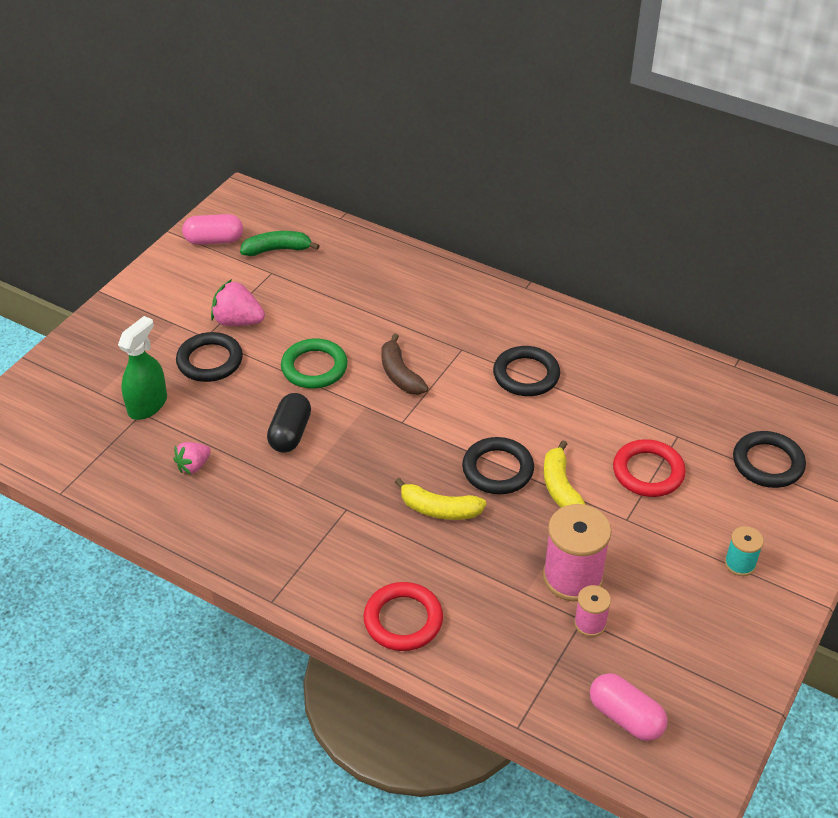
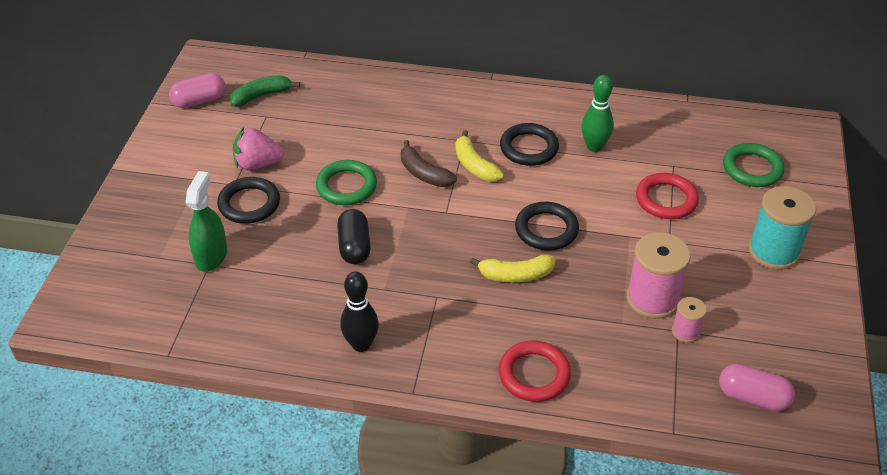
camera: 20 degrees left, 0 degrees up
pink strawberry [173,442,211,475] -> none
yellow banana [544,440,585,508] -> yellow banana moved to [455,130,504,181]
turquoise spool [725,526,764,576] -> turquoise spool [748,186,816,270], size x1.91
black ring [733,431,806,488] -> green ring [723,143,785,187]
none -> black bowling pin [340,271,379,352]
none -> green bowling pin [581,75,614,152]

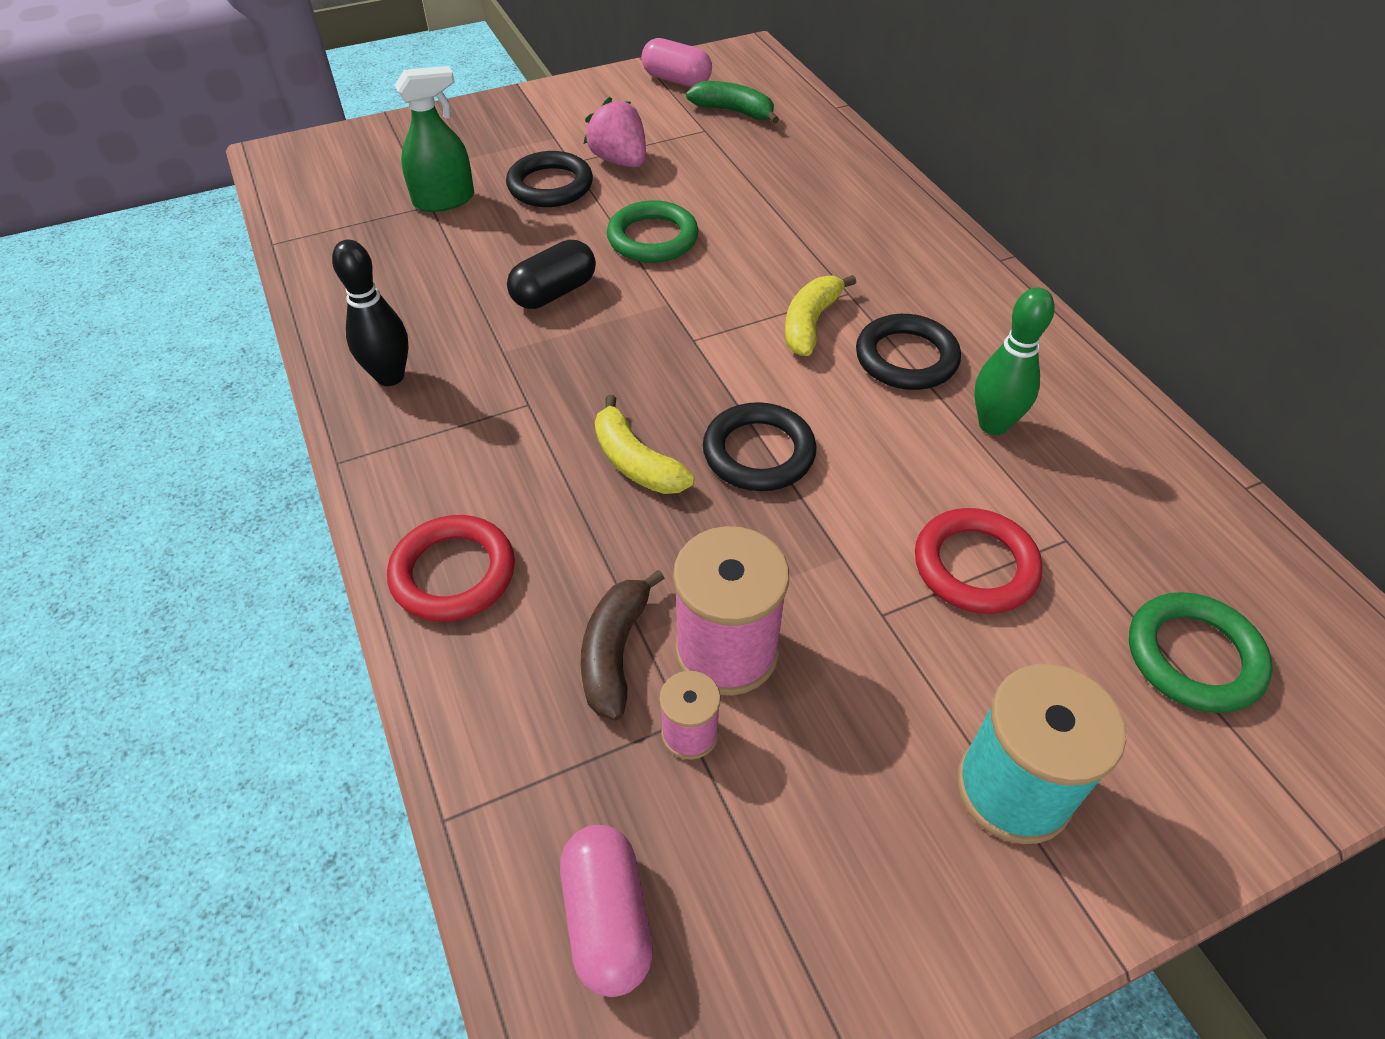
camera: 55 degrees right, 5 degrees up
brown banana [401,140,457,187] -> brown banana moved to [581,570,665,721]

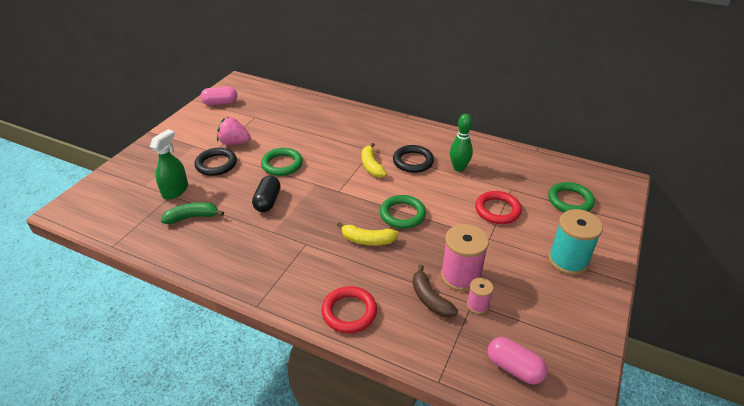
camera: 40 degrees left, 10 degrees down
black bowling pin [332,240,409,386] -> none
green banana [686,81,779,124] -> green banana moved to [161,202,224,224]
black ring [703,402,817,491] -> green ring [380,195,426,229]

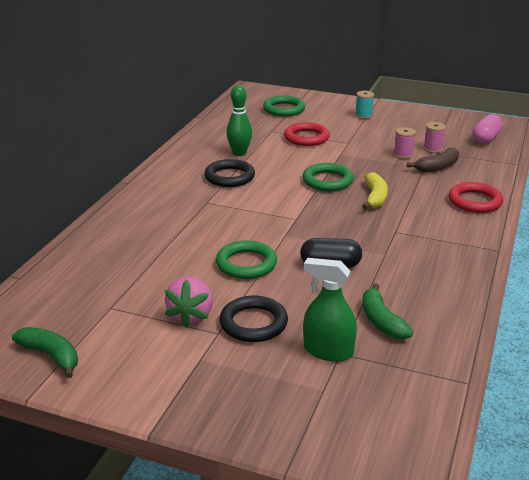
camera: 95 degrees left, 10 degrees down
pink capsule [200,86,237,105] -> green banana [12,327,78,378]
yellow banana [362,143,387,178] -> none
pink spool [441,224,489,292] -> pink spool [394,127,416,159], size x0.52
turquoise spool [548,209,603,275] -> turquoise spool [355,91,374,119], size x0.52

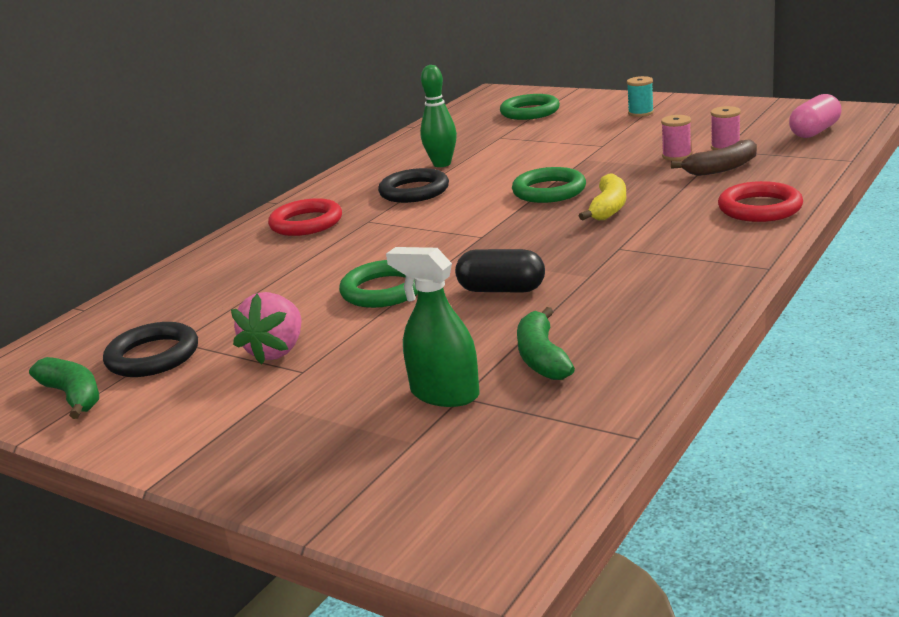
camera: 15 degrees right, 5 degrees down
black ring [219,296,288,342] -> black ring moved to [103,322,198,377]
red ring [284,122,330,146] -> red ring moved to [268,198,342,236]

